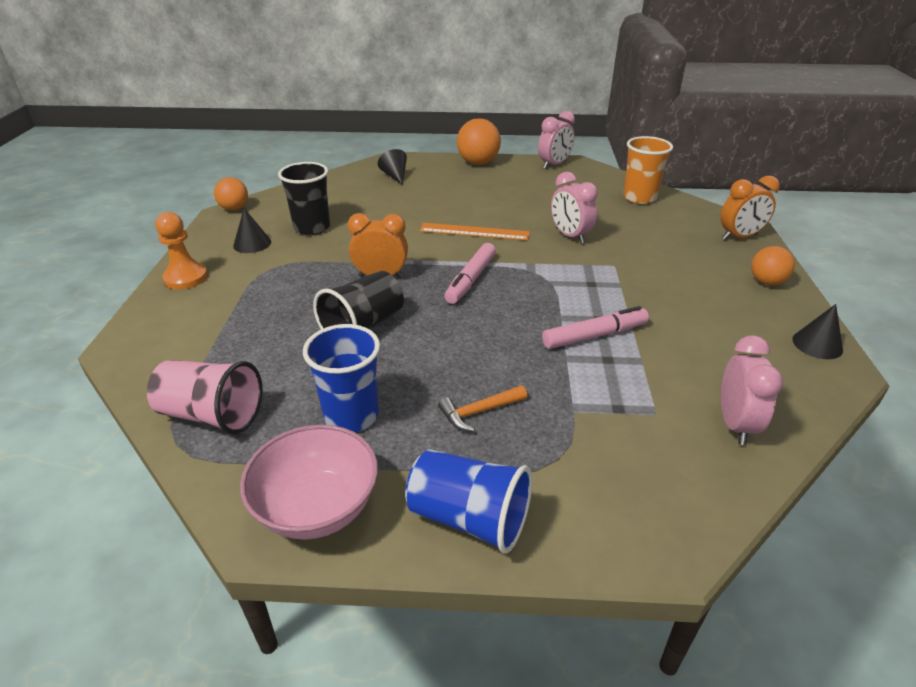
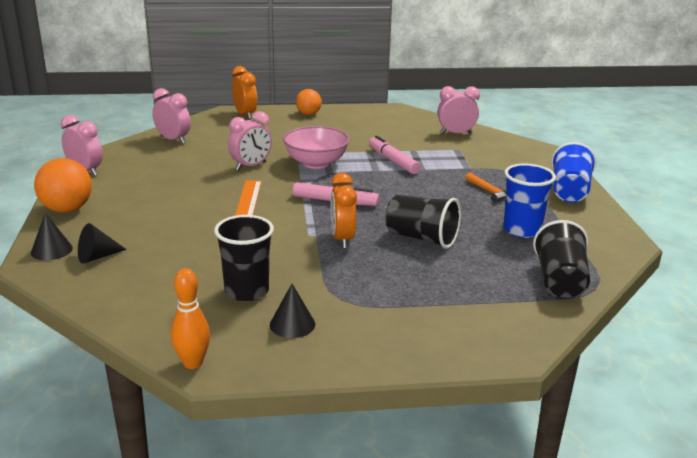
camera: 100 degrees left, 10 degrees down
pink cup [147,360,263,434] -> black cup [533,220,590,299]
orange pawn [155,212,208,289] -> none
orange ball [214,177,248,210] -> orange bowling pin [171,268,210,369]
pink bowl [240,424,378,540] -> pink bowl moved to [283,126,350,169]
orange cup [623,136,673,204] -> pink clock [152,88,191,144]
black cone [792,304,843,359] -> black cone moved to [31,213,73,260]

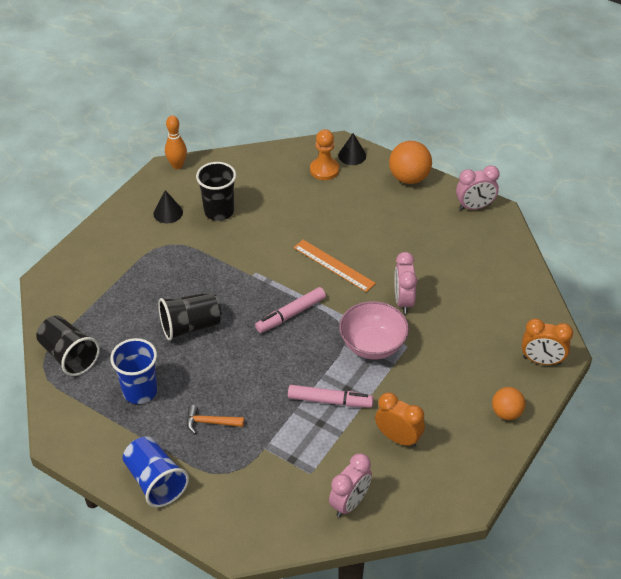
camera: 130 degrees right, 20 degrees up
black cone [78,223,127,264] -> orange pawn [310,129,339,180]
pink clock [152,88,191,144] -> none
orange clock [330,173,357,249] -> orange clock moved to [375,392,425,448]

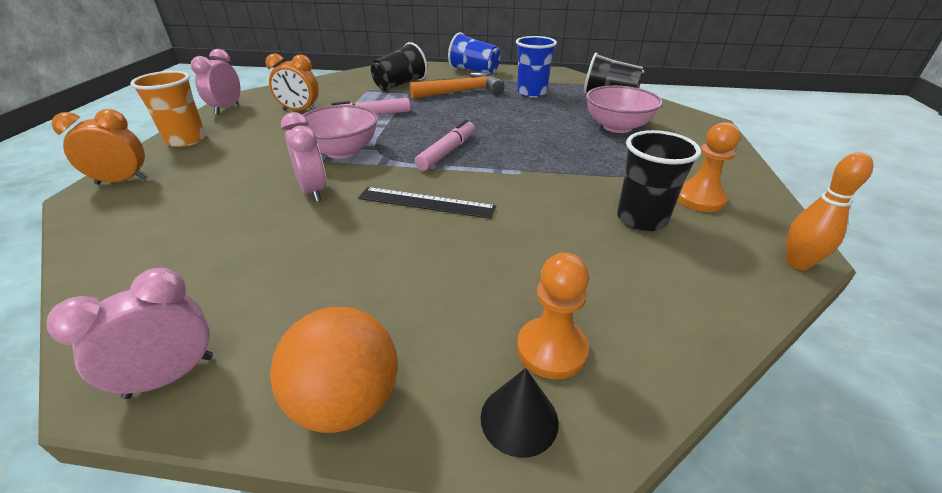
camera: 155 degrees right, 10 degrees down
black cone [153,190,183,223] -> orange pawn [678,122,740,212]
black cup [158,292,222,341] -> black cup moved to [371,42,427,91]
orange hammer [187,405,244,434] -> orange hammer [409,72,505,99], size x1.87
orange ruler [293,240,376,292] -> black ruler [358,187,496,219]
pink clock [329,453,372,517] -> pink clock moved to [191,49,240,115]
orange ball [492,387,525,420] -> orange cup [130,71,206,147]
none -> pink bowl [586,86,662,133]

